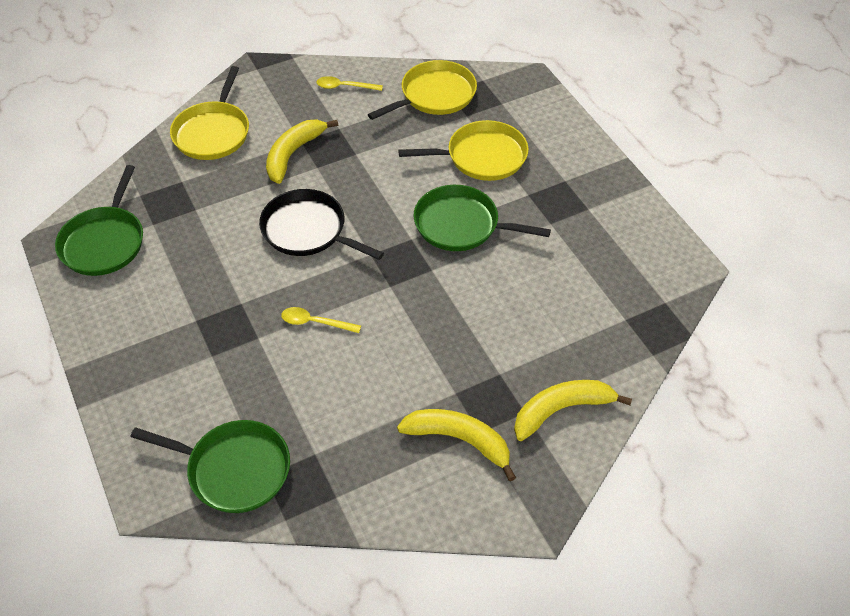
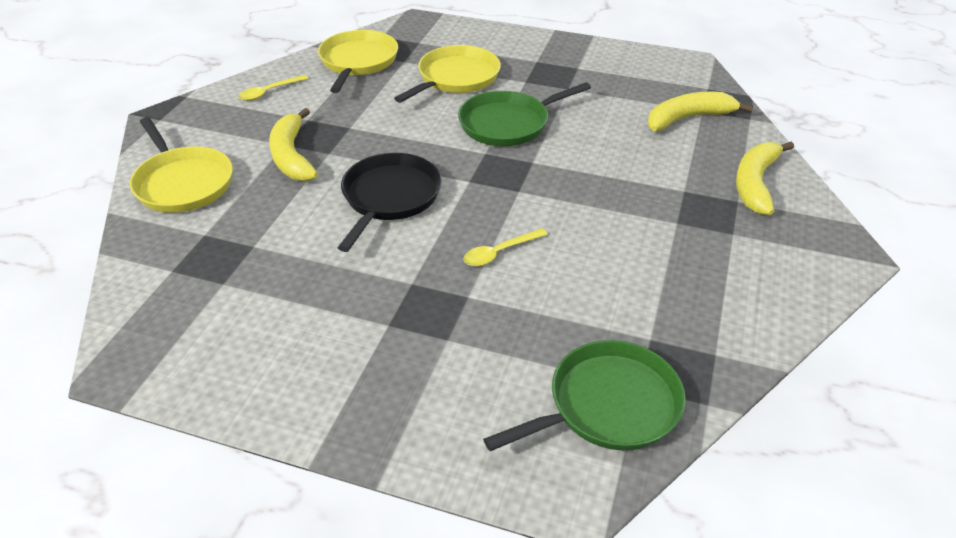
camera: 45 degrees left, 10 degrees down
green pan [55,165,143,276] -> none
black pan [259,189,384,260] -> black pan turned 120 degrees clockwise [338,153,442,252]
yellow banana [397,409,516,481] -> yellow banana moved to [647,92,753,131]

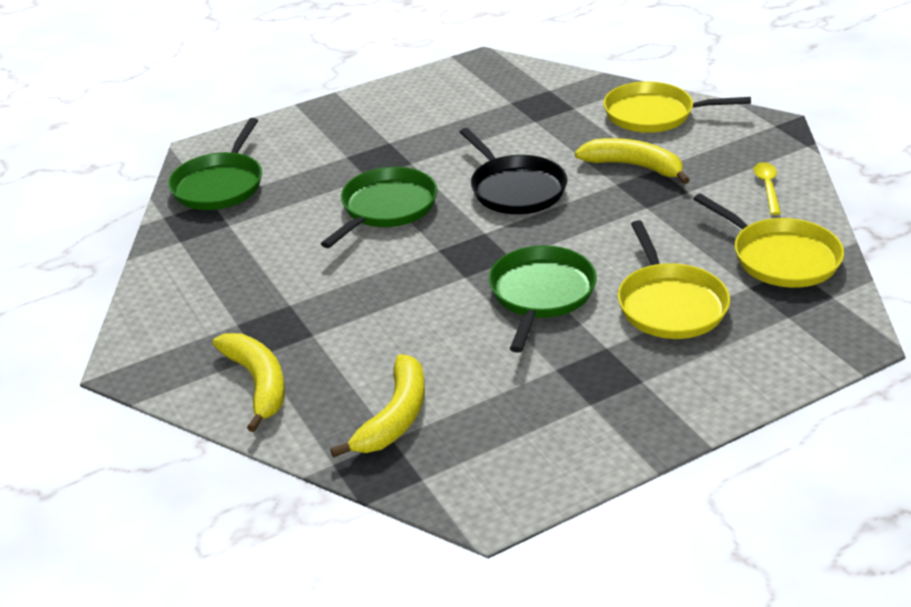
camera: 135 degrees right, 5 degrees down
yellow spoon [464,228,548,266] -> green pan [321,167,437,248]

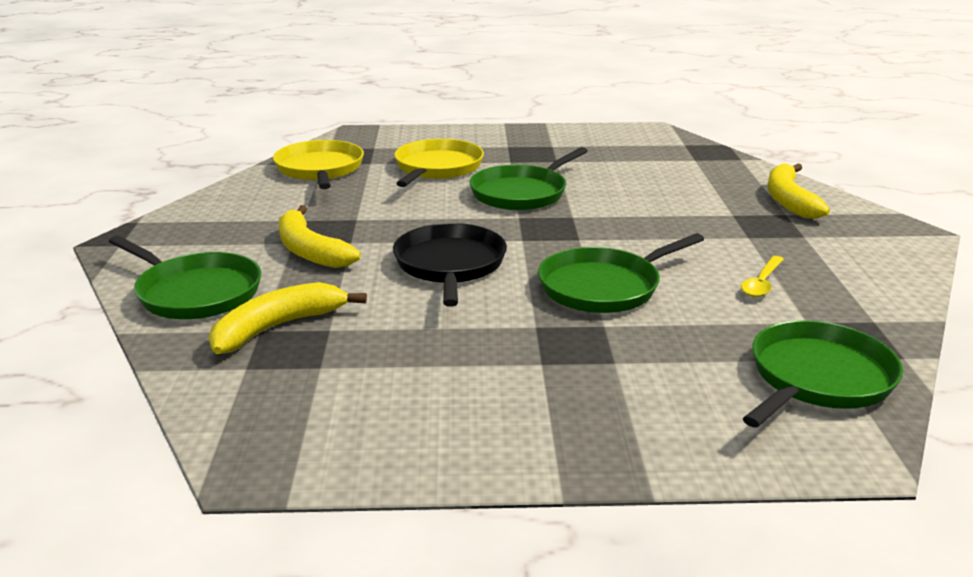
camera: 155 degrees left, 10 degrees down
yellow banana [330,354,425,458] -> yellow banana moved to [209,282,367,354]
yellow pan [603,81,751,133] -> green pan [109,236,261,319]
yellow spoon [754,162,781,215] -> yellow spoon moved to [741,256,784,297]

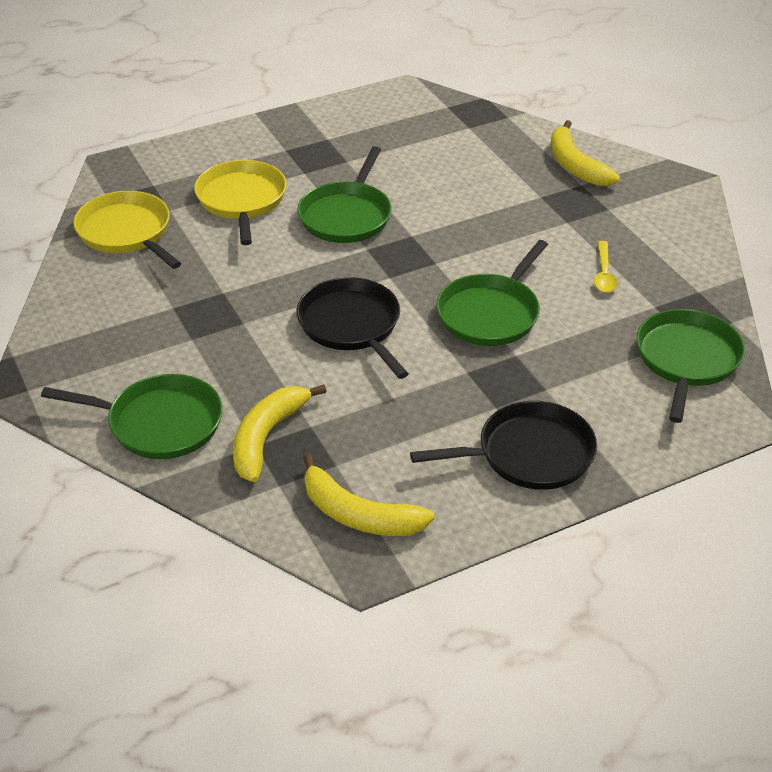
camera: 25 degrees left, 15 degrees up
yellow banana [278,205,361,268] -> yellow banana moved to [303,453,435,536]
none -> black pan [410,401,597,490]

